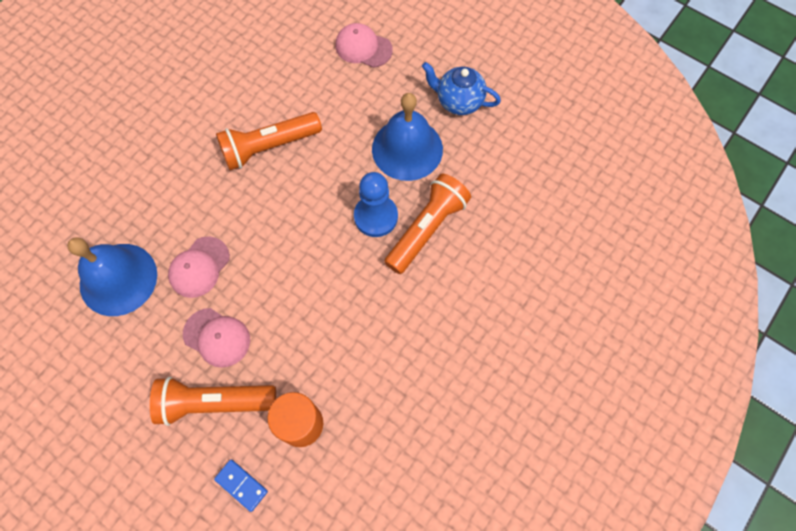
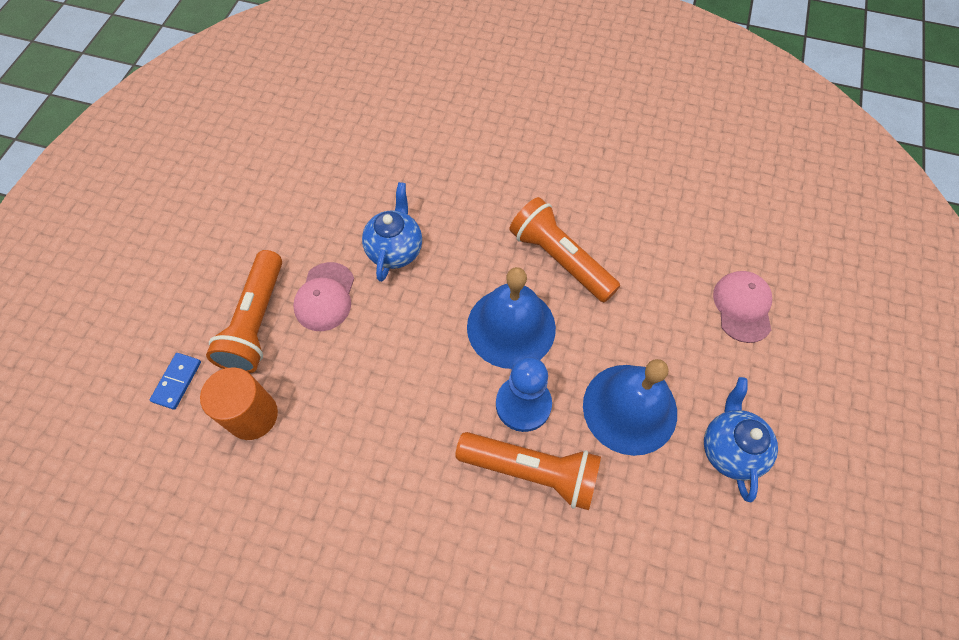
camera: 70 degrees right, 5 degrees down
blue bell [67,237,157,316] -> blue bell moved to [467,267,556,369]
orange flashlight [150,377,276,426] -> orange flashlight turned 150 degrees counterclockwise [206,250,282,373]
pink cap [168,236,230,298] -> blue teapot [362,182,422,282]

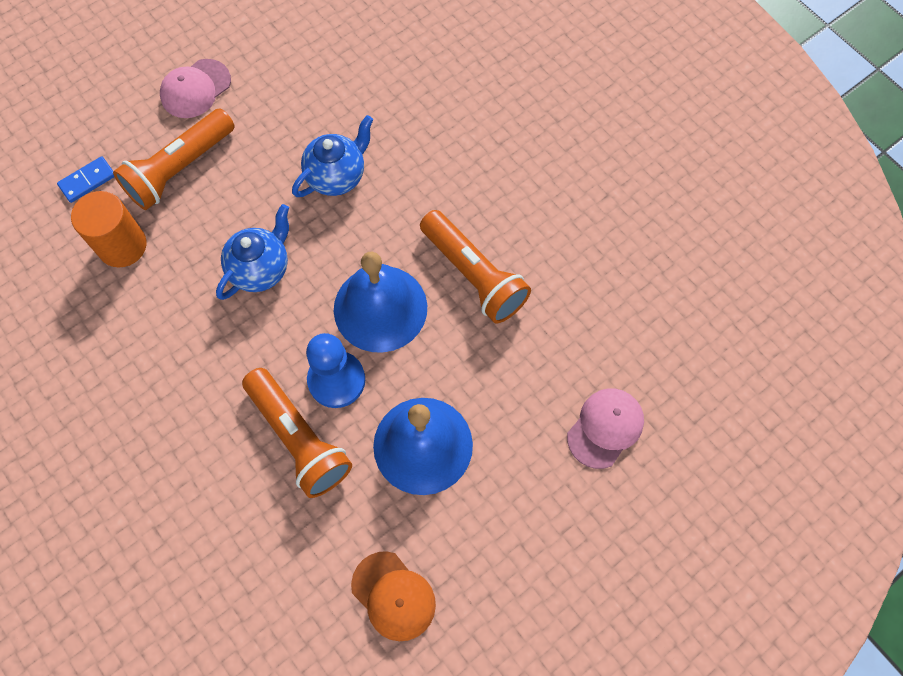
camera: 35 degrees right, 5 degrees up
pink cap [293,262,354,331] -> pink cap moved to [160,59,231,118]
orange flashlight [509,197,620,303] -> orange flashlight turned 150 degrees clockwise [420,210,531,324]
blue teapot [704,377,778,502] -> blue teapot moved to [216,204,289,300]
none -> orange cap [351,551,436,641]

